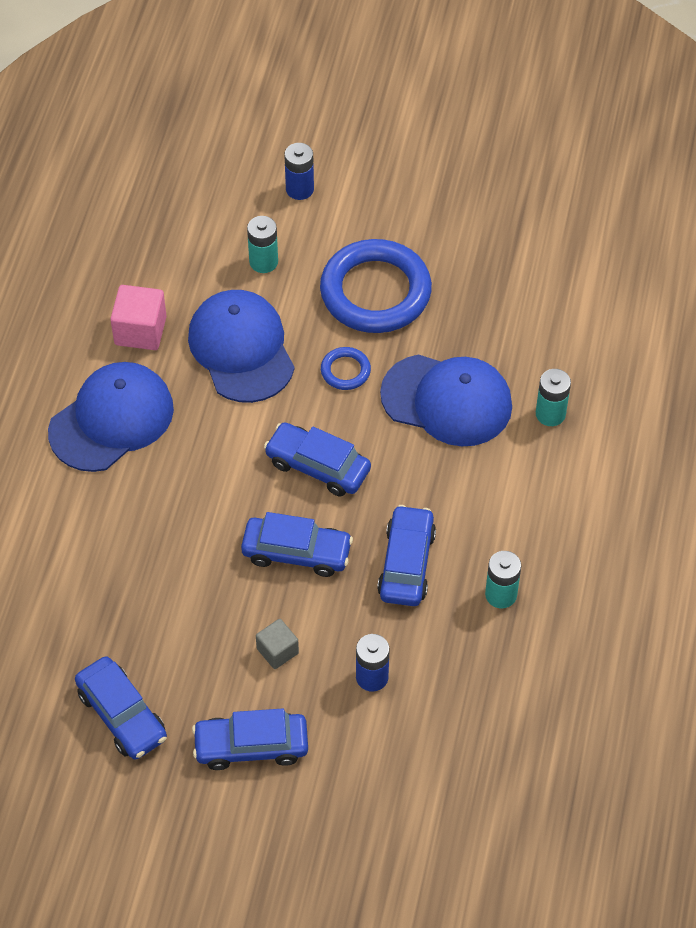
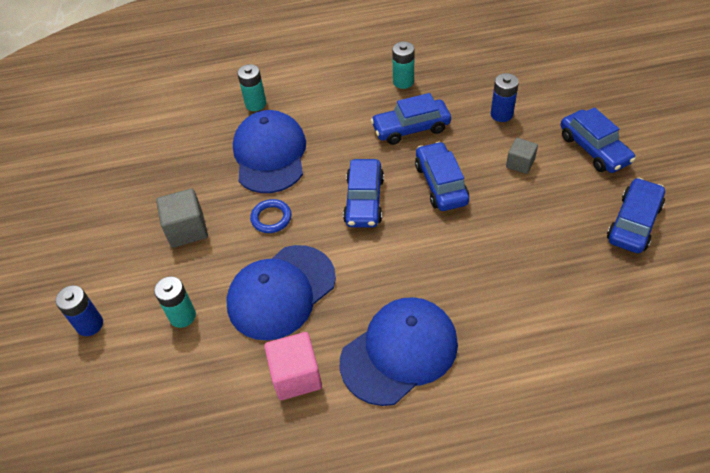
camera: 110 degrees left, 5 degrees down
blue cap [48,362,174,472] -> blue cap turned 120 degrees clockwise [340,297,458,406]
blue ring [320,239,432,333] -> grey cube [156,189,208,248]

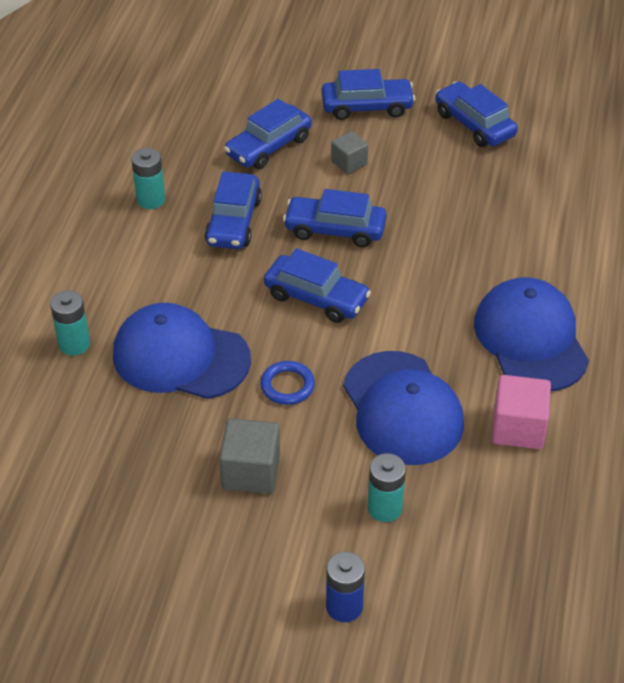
camera: 70 degrees left, 5 degrees down
blue battery [491,73,519,122] -> blue car [224,99,312,169]

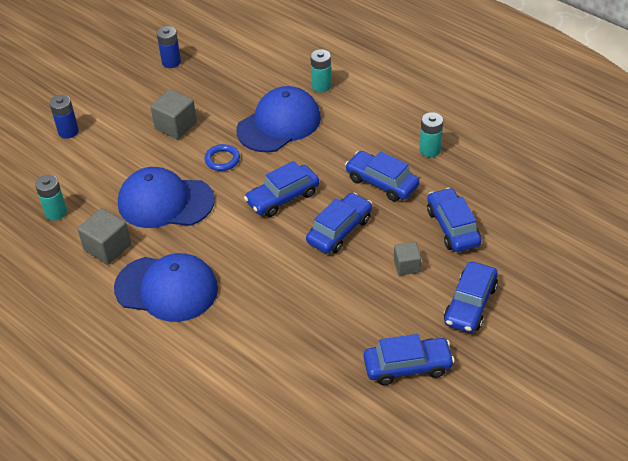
camera: 120 degrees right, 0 degrees up
turquoise battery [368,453,406,522] -> turquoise battery moved to [35,175,67,220]
pink cube [492,375,551,449] -> grey cube [78,208,131,265]
none -> blue battery [157,26,181,68]

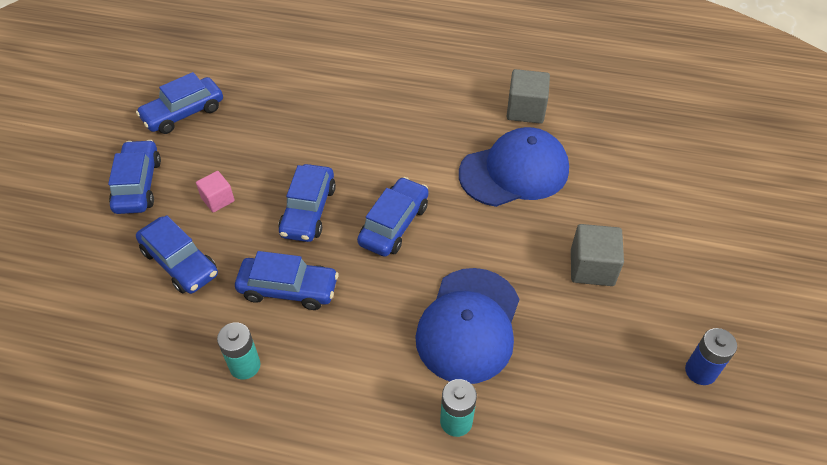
camera: 150 degrees right, 5 degrees up
turquoise battery [35,175,67,220] -> none
blue battery [50,95,79,139] -> none
blue cap [114,253,218,322] -> none
blue ring [204,144,240,171] -> none
grey cube [394,242,421,275] -> pink cube [196,171,235,212]

